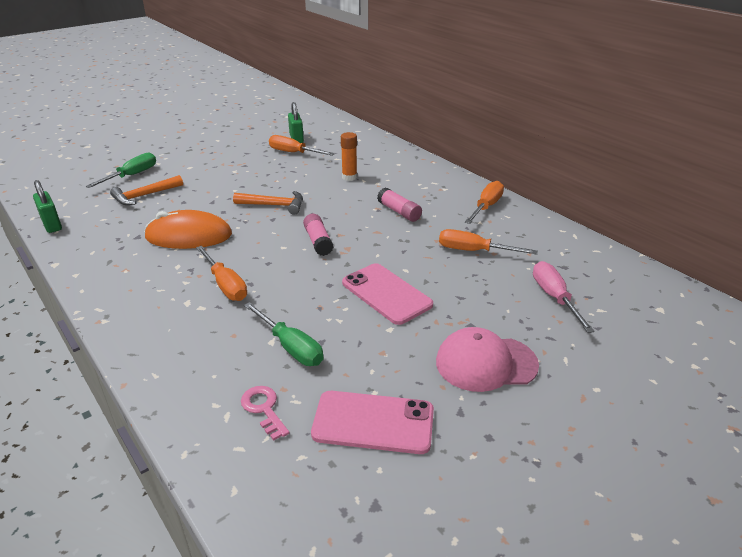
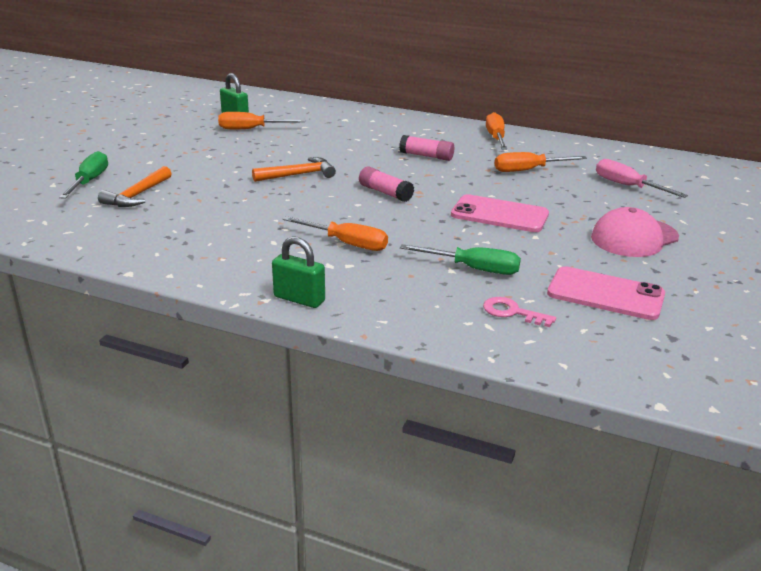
camera: 30 degrees left, 5 degrees down
green padlock [33,180,62,233] -> green padlock moved to [272,236,325,308]
orange mouse [144,210,232,249] -> none
pink phone [311,391,434,454] -> pink phone turned 45 degrees clockwise [547,266,665,320]
orange glue stick [341,132,357,181] -> none

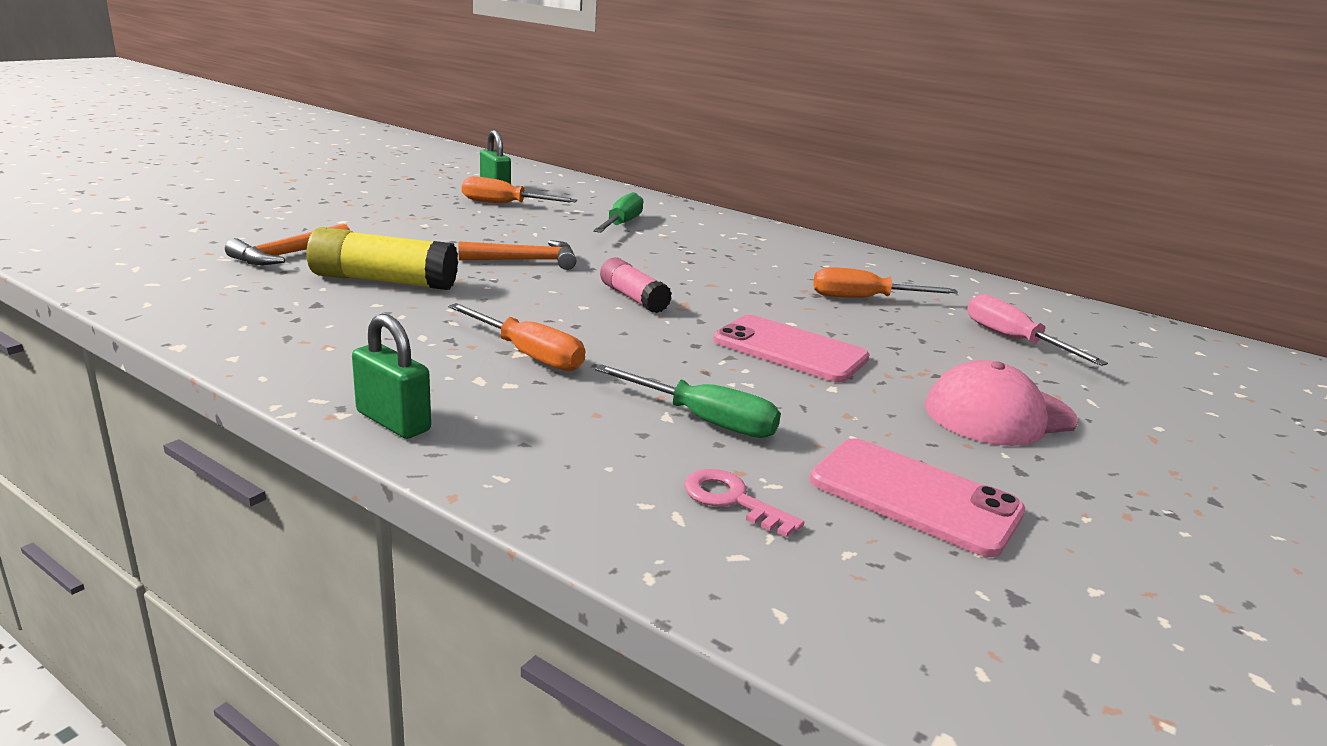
camera: 10 degrees right, 5 degrees down
green screwdriver [59,151,108,199] -> green screwdriver moved to [593,192,643,233]
pink glue stick [399,135,454,161] -> none
orange screwdriver [486,112,507,150] -> none
none -> yellow glue stick [306,227,458,290]

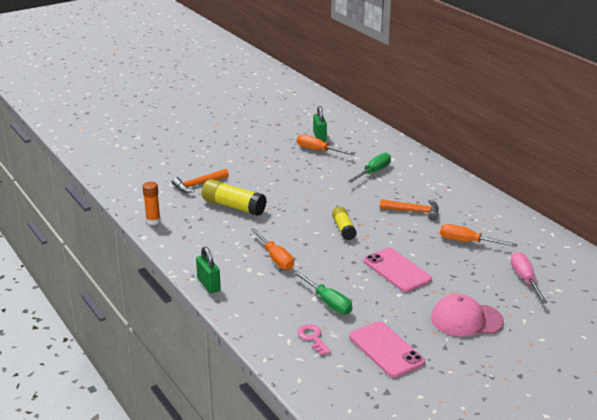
camera: 25 degrees right, 5 degrees up
orange hammer [459,240,576,270] -> orange hammer moved to [380,199,439,220]
pink glue stick [600,257,672,313] -> yellow glue stick [332,207,357,240]
none -> orange glue stick [142,182,161,225]

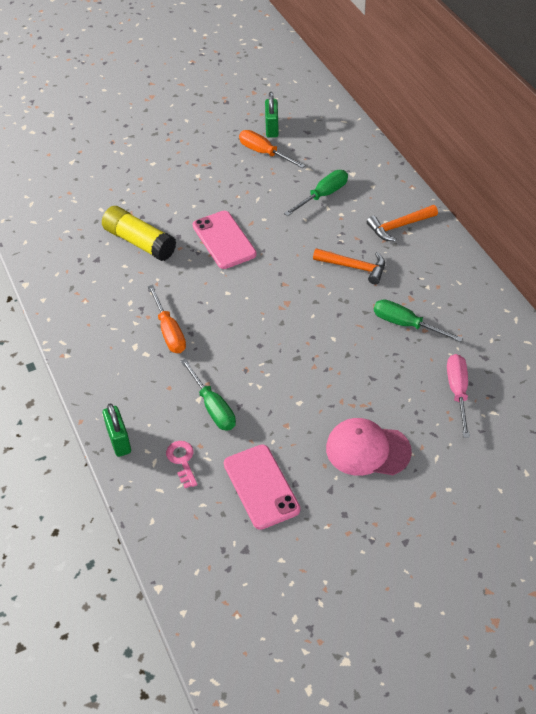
camera: 10 degrees right, 20 degrees up
orange glue stick [142,182,161,225] -> none
orange hammer [172,169,229,193] -> orange hammer moved to [367,205,438,242]
green padlock [196,246,221,293] -> green padlock moved to [103,403,131,457]
yellow glue stick [332,207,357,240] -> none
pink phone [364,248,432,292] -> pink phone moved to [193,211,257,269]
orange screwdriver [440,224,518,247] -> green screwdriver [374,299,463,342]

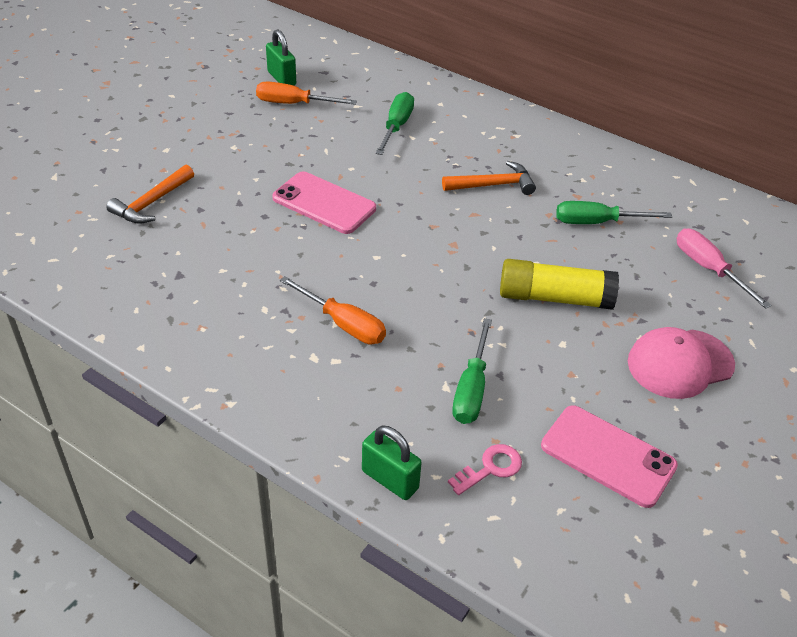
camera: 35 degrees left, 5 degrees down
yellow glue stick [102,206,176,261] -> yellow glue stick moved to [500,259,619,310]
pink key [166,441,197,488] -> pink key turned 105 degrees clockwise [448,444,522,495]
green screwdriver [181,359,236,431] -> green screwdriver turned 75 degrees clockwise [452,318,492,424]
orange hammer [367,205,438,242] -> orange hammer moved to [106,165,194,224]

